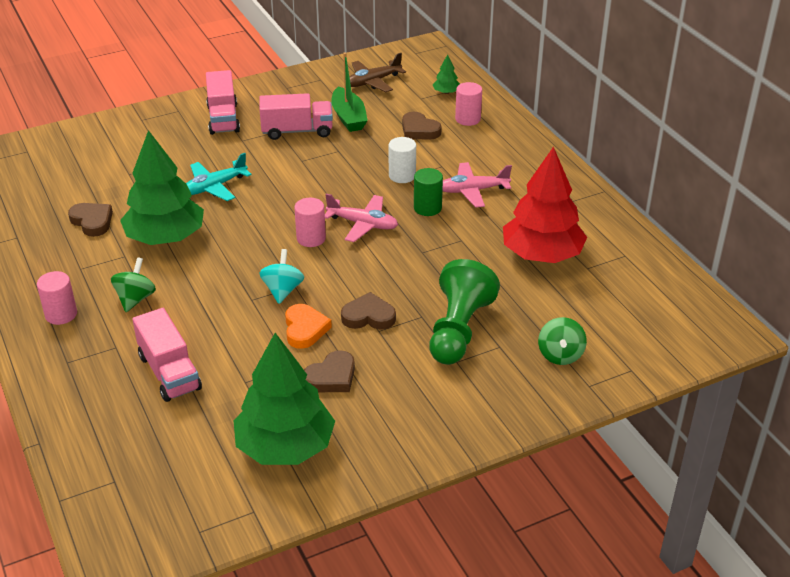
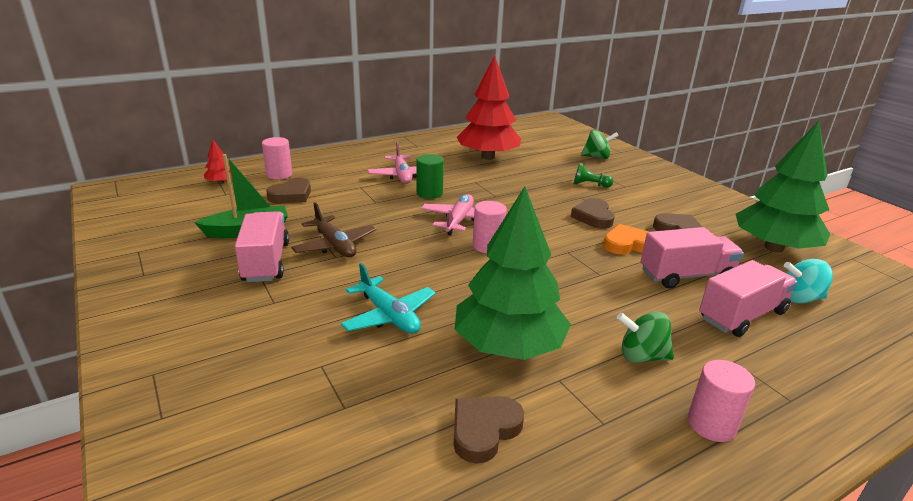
camera: 95 degrees left, 10 degrees down
pink truck [206,70,240,135] -> pink truck moved to [641,227,744,289]
turquoise spinning top [259,249,304,304] -> turquoise spinning top moved to [784,259,833,304]
brown plane [349,53,406,92] -> brown plane moved to [291,202,376,257]
white cylinder [389,137,416,183] -> none
green pawn [429,259,500,365] -> green pawn [574,163,613,188], size x0.45
green tree [433,54,460,94] -> red tree [204,139,231,184]

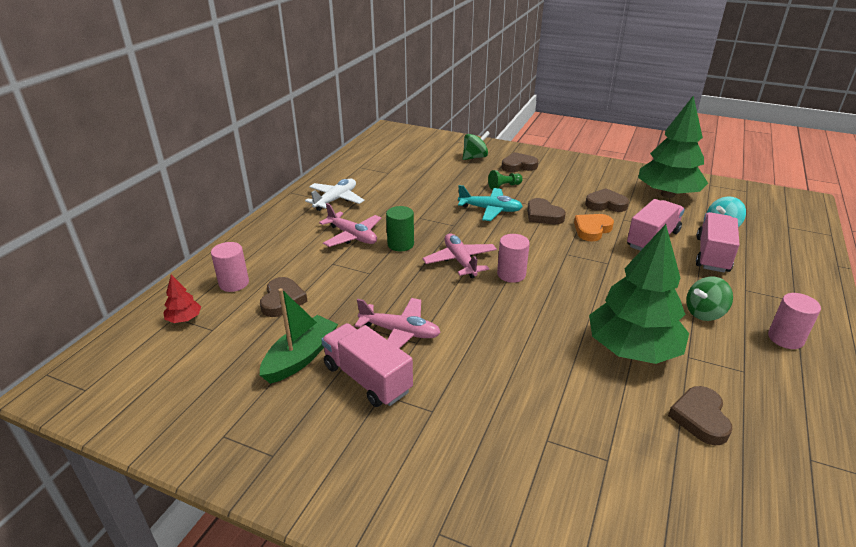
camera: 35 degrees left, 5 degrees up
brown plane [291,202,376,257] -> pink plane [355,298,441,349]
turquoise plane [341,263,436,334] -> turquoise plane moved to [458,185,523,221]
red tree [456,55,521,160] -> none
none -> white plane [305,179,364,211]
none -> brown heart [502,152,538,172]

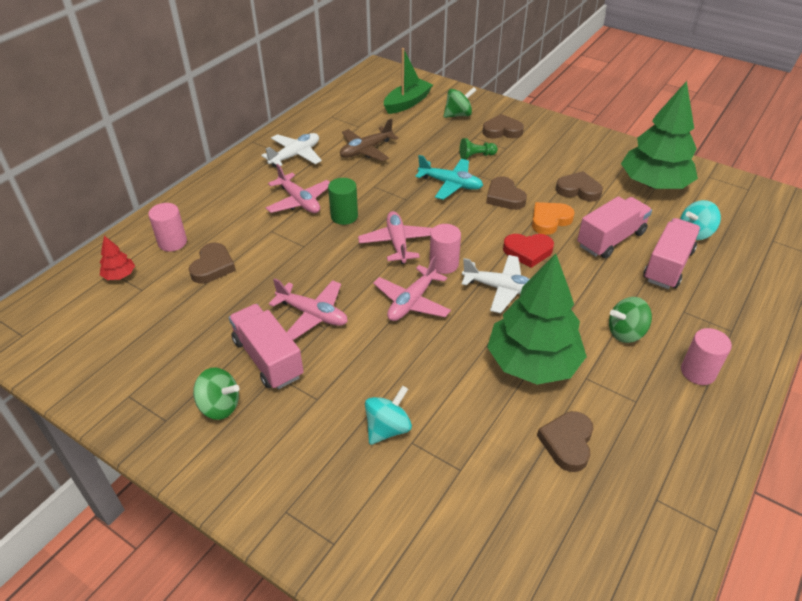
camera: 10 degrees right, 10 degrees up
green boat [260,288,338,384] -> green boat moved to [384,48,433,114]
none -> green spinning top [193,367,240,420]
none -> brown plane [340,118,398,162]
none -> turquoise spinning top [365,385,412,445]
none -> pink plane [373,256,451,321]
none -> white plane [462,255,530,313]
none -> red heart [503,234,554,268]

